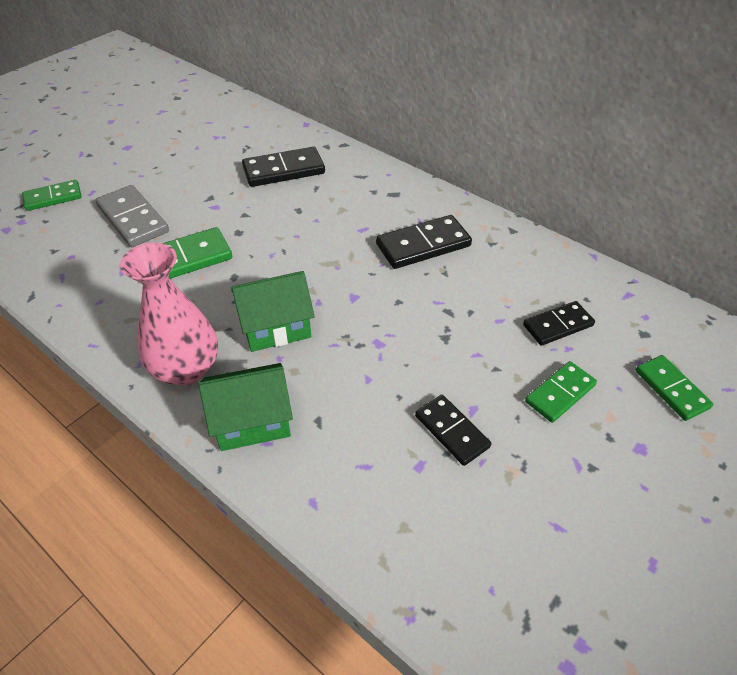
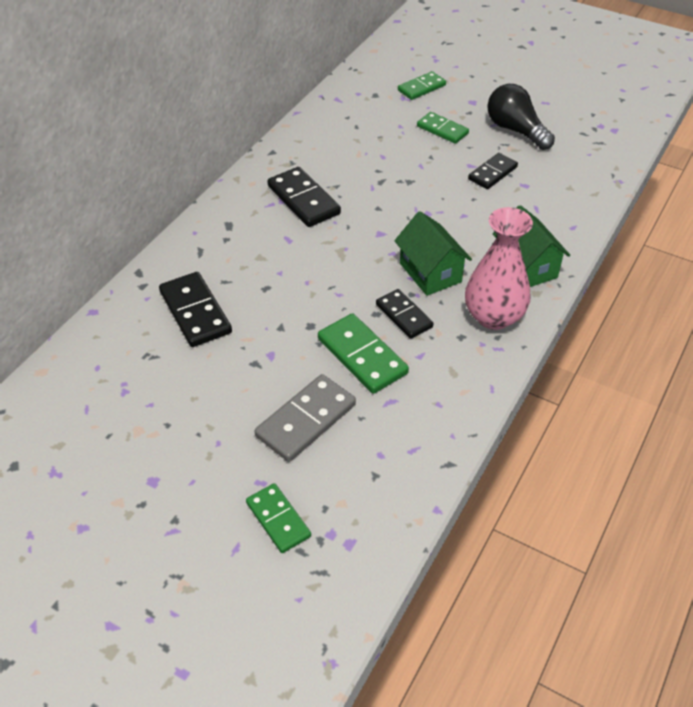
camera: 100 degrees left, 0 degrees up
black domino [523,301,595,346] -> black domino moved to [376,289,434,339]
none -> black light bulb [488,84,555,150]

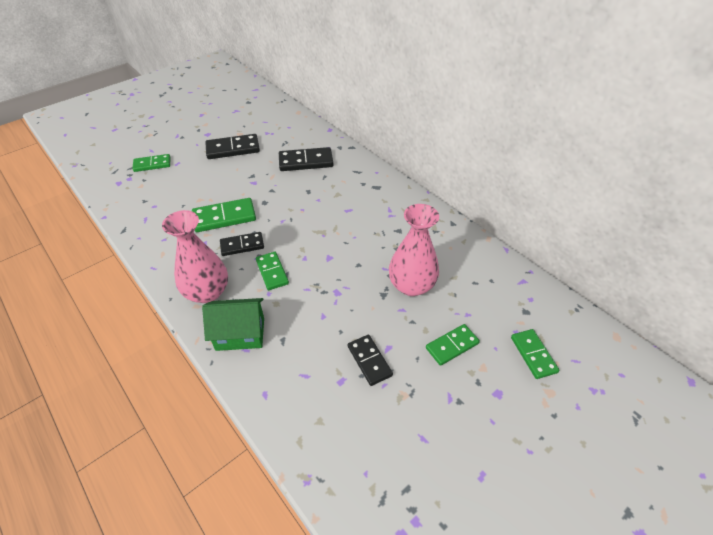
camera: 110 degrees right, 0 degrees up
grey domino [255,374,356,462] -> none
black domino [267,167,341,227] -> black domino moved to [205,134,260,159]
green house [394,211,472,296] -> green domino [256,252,289,290]
black light bulb [488,84,555,150] -> none
none -> pink vase [389,204,439,296]

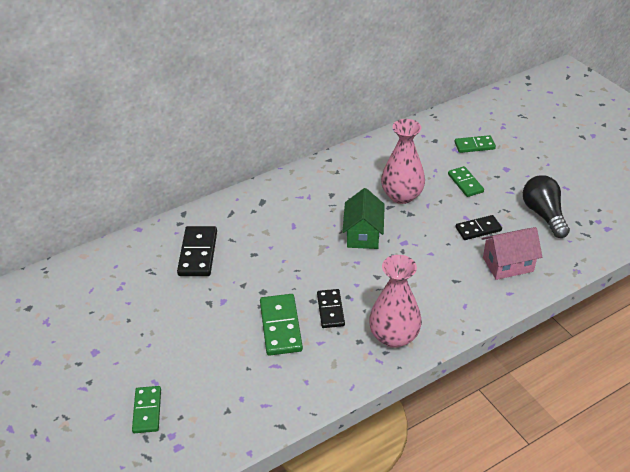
camera: 80 degrees left, 5 degrees down
green house [202,298,264,351] -> green house moved to [342,188,385,249]
black domino [205,134,260,159] -> none
green domino [256,252,289,290] -> none
none -> pink house [482,227,542,280]
none -> black light bulb [523,175,570,238]

